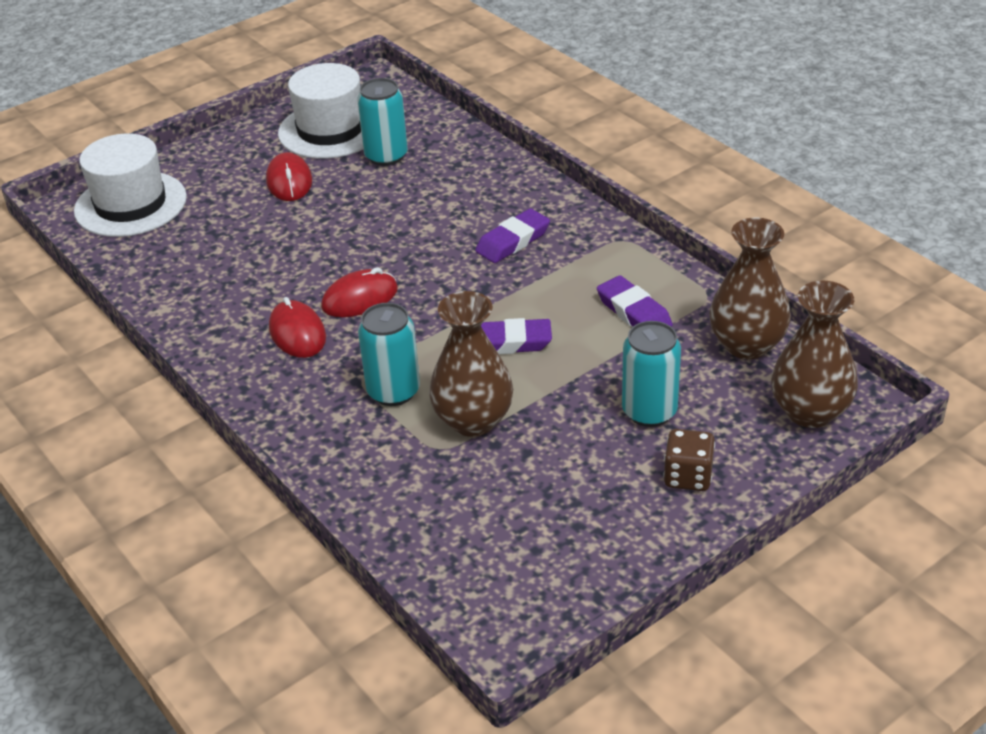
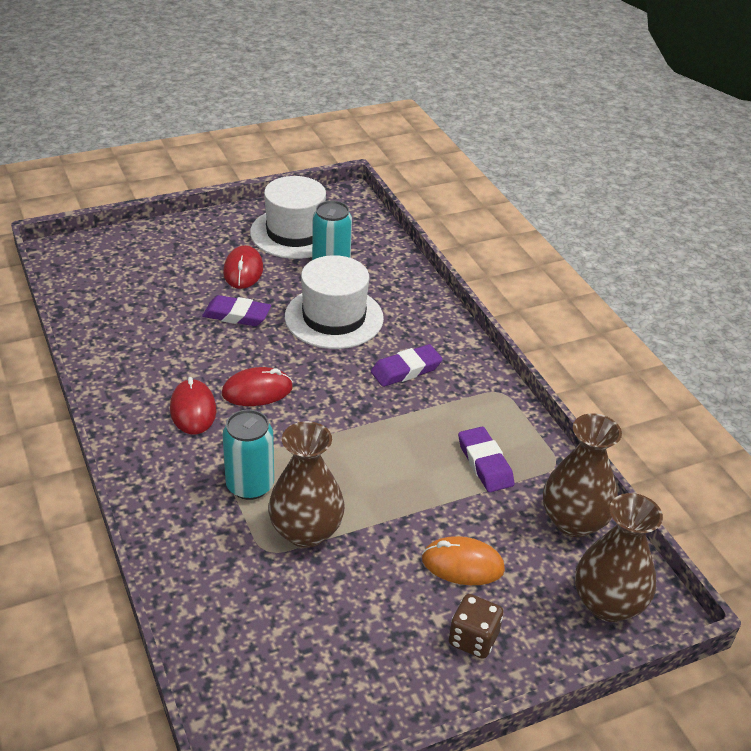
camera: 10 degrees right, 0 degrees up
white hat [74,133,187,237] -> white hat moved to [285,255,384,349]
purple eraser [481,318,552,354] -> purple eraser moved to [202,295,271,326]
turquoise can [622,321,681,427] -> orange mouse [422,536,505,585]

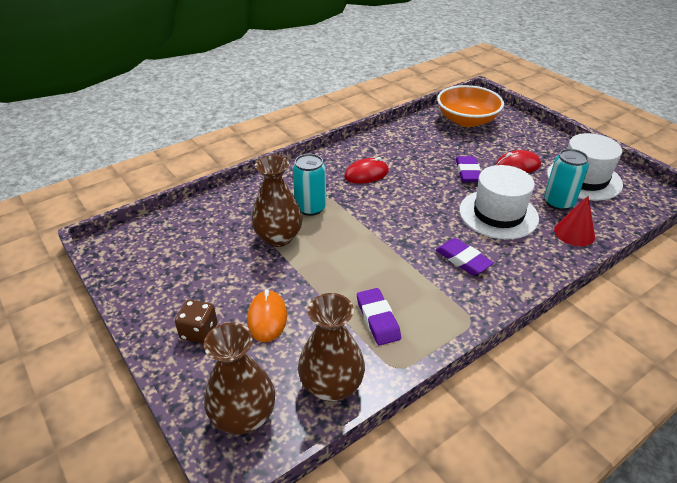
camera: 80 degrees right, 0 degrees up
red mouse [222,367,293,406] -> none
purple eraser [458,427,515,492] -> purple eraser turned 75 degrees counterclockwise [357,288,401,345]
none -> orange bowl [437,85,504,127]
none -> red cone [554,196,595,246]

